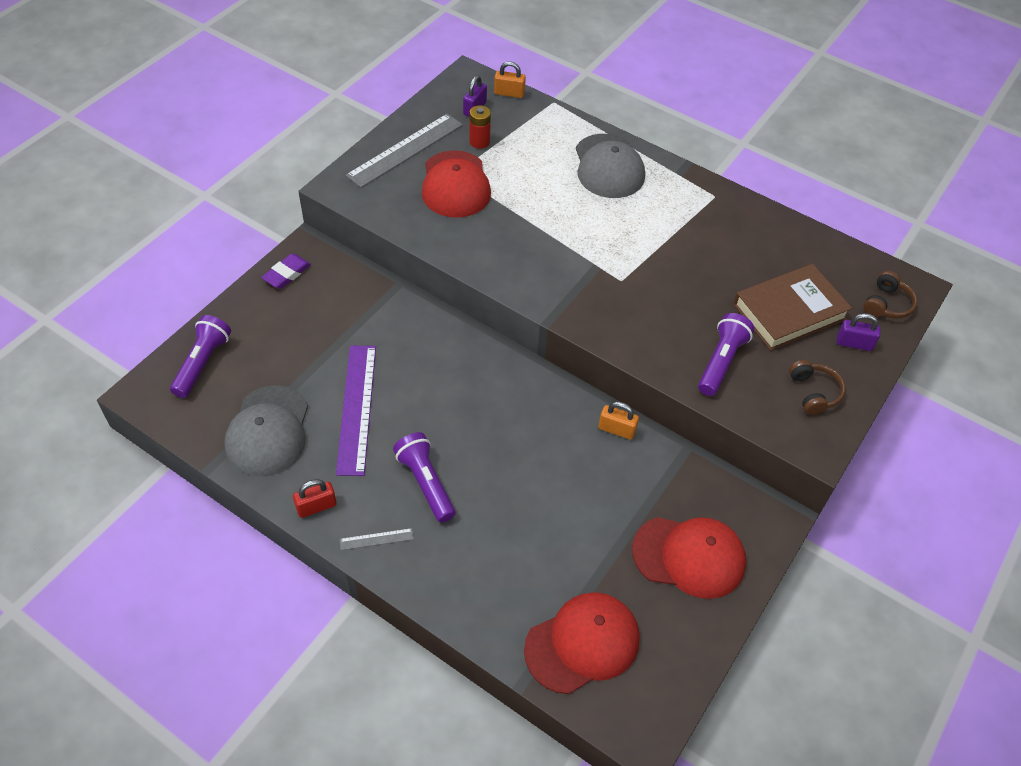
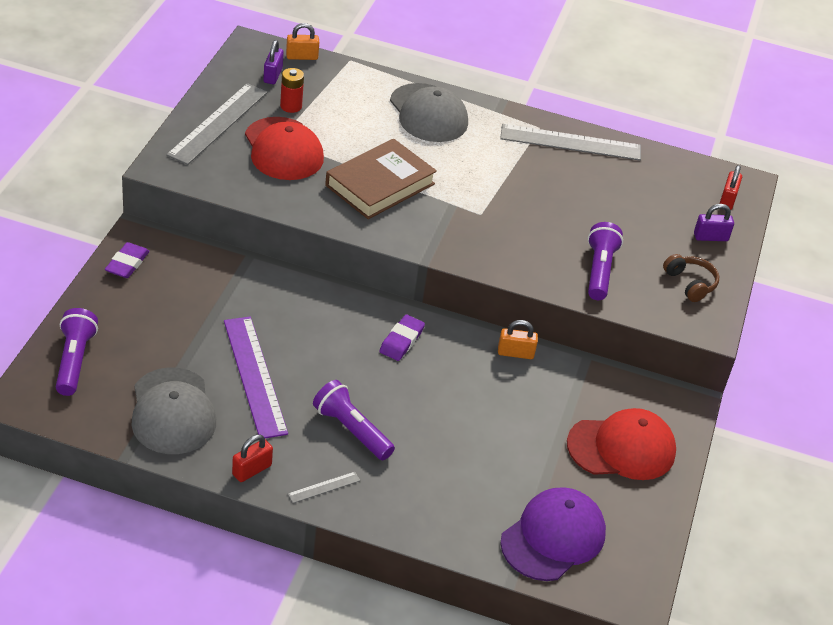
camera: 20 degrees left, 10 degrees down
red cap [524,592,640,694] -> purple cap [500,487,606,581]
brown book [733,264,852,351] -> brown book moved to [325,139,437,219]
brown headphones [863,271,918,319] -> red padlock [719,165,742,210]
none -> purple eraser [379,315,425,361]
none -> grey ruler [500,124,641,161]

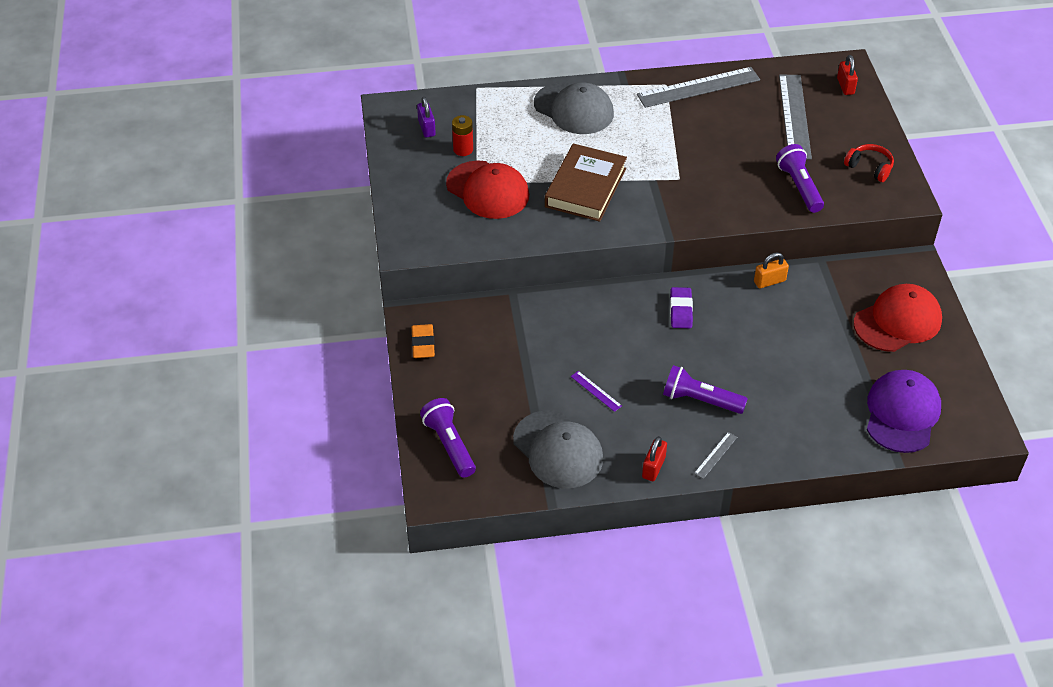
camera: 20 degrees left, 5 degrees up
purple eraser [105,242,150,278] -> orange eraser [411,324,435,358]
grey ruler [166,83,267,165] -> grey ruler moved to [779,74,812,160]
purple ruler [224,316,288,438] -> purple ruler [571,371,622,412], size x0.43
orange padlock [286,23,319,60] -> none
brown headphones [663,254,719,302] -> red headphones [844,144,894,182]
purple padlock [694,204,734,241] -> none

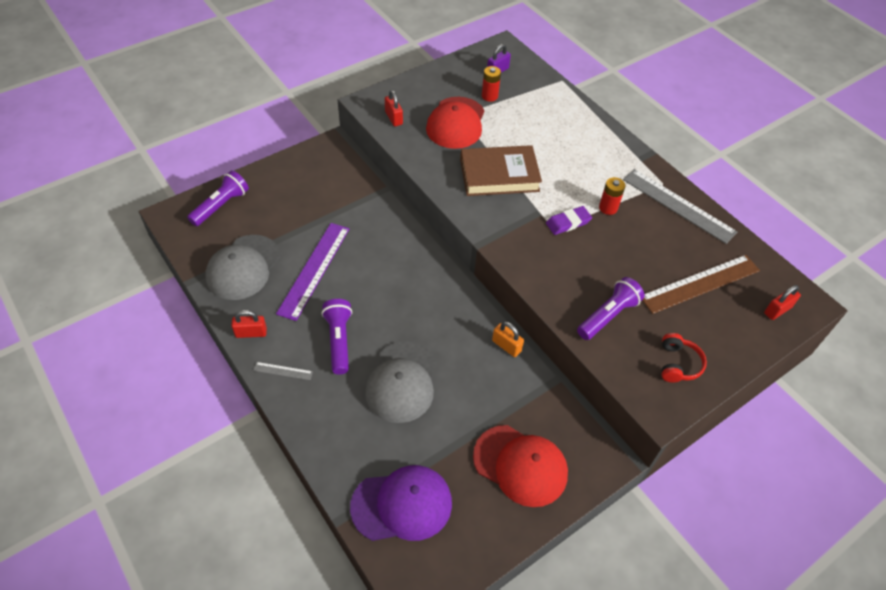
camera: 60 degrees right, 5 degrees up
orange eraser [411,324,435,358] -> none
grey cap [534,82,614,134] -> grey cap moved to [365,341,436,423]
purple ruler [571,371,622,412] -> purple ruler [276,223,349,321], size x2.34
purple eraser [670,287,693,328] -> purple eraser moved to [546,206,592,235]
grey ruler [779,74,812,160] -> brown ruler [642,255,760,314]
none -> red padlock [385,90,403,126]
none -> red battery [599,177,625,215]

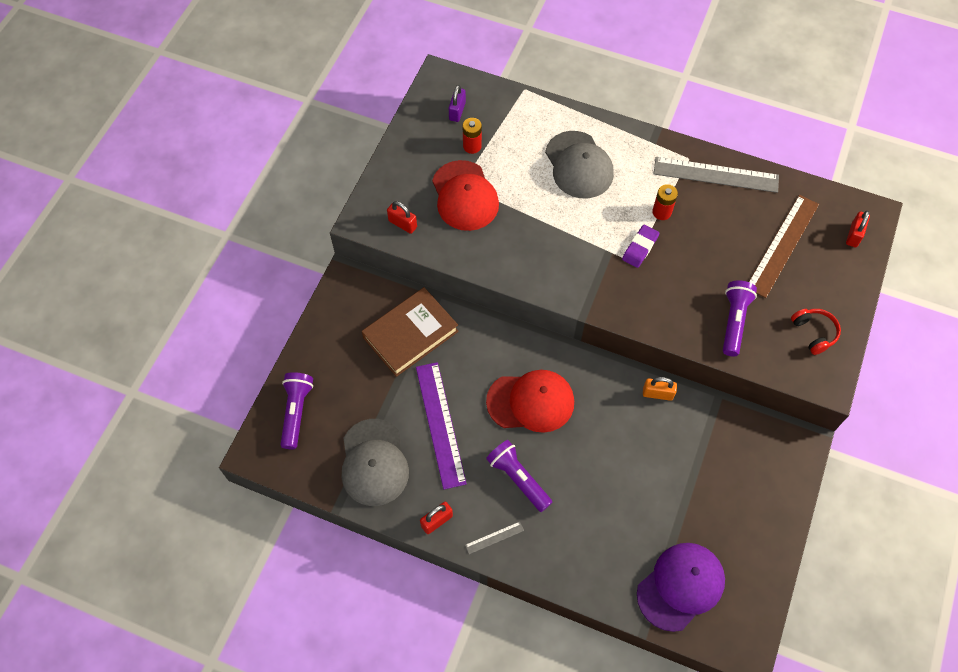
camera: 30 degrees left, 10 degrees up
grey cap [365,341,436,423] -> grey cap moved to [545,131,614,198]
brown book [460,145,542,196] -> brown book moved to [362,287,459,377]
red cap [473,425,568,507] -> red cap moved to [486,370,574,433]

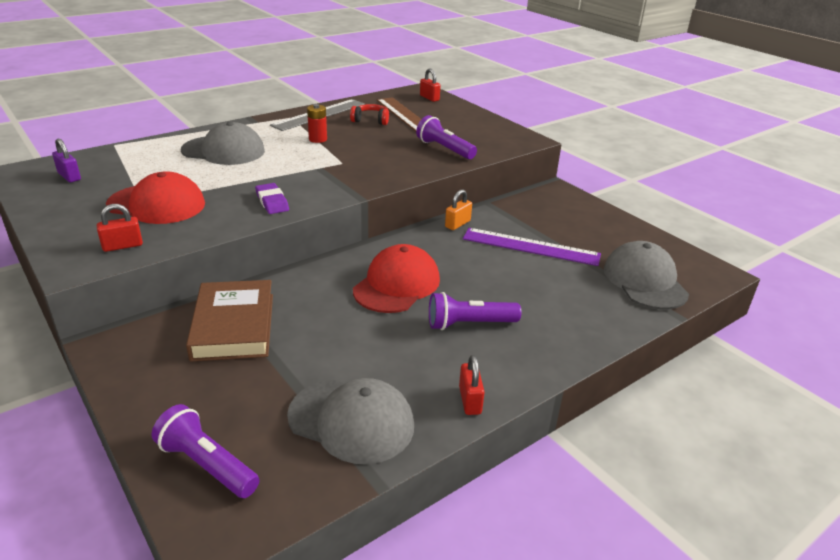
camera: 60 degrees left, 30 degrees down
purple ruler [416,362,467,489] -> purple ruler moved to [463,228,601,266]
red battery [463,118,482,154] -> none
grey ruler [465,522,524,554] -> none
purple eraser [622,225,659,268] -> purple eraser moved to [255,183,289,214]
purple cap [637,543,725,632] -> grey cap [604,241,689,309]
red headphones [791,309,841,355] -> red headphones moved to [350,104,389,125]

